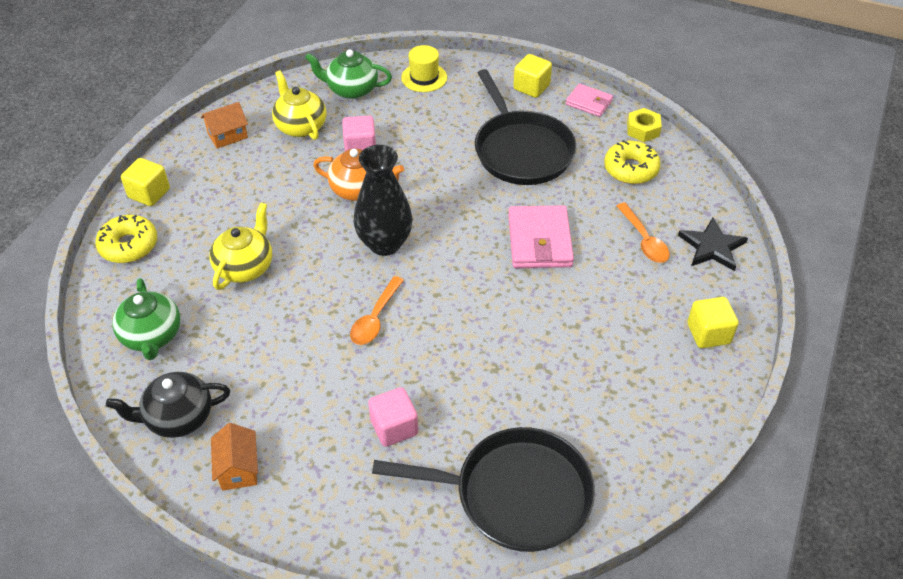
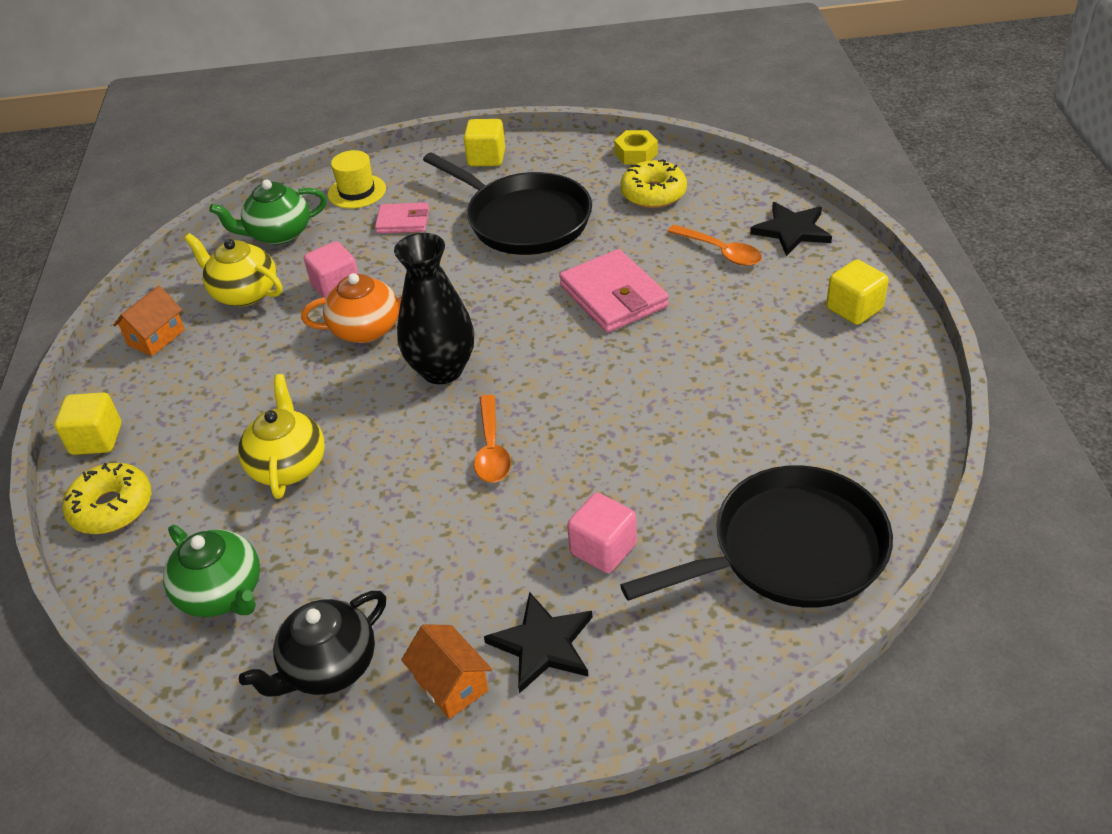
camera: 25 degrees left, 5 degrees down
pink wallet [566,84,613,117] -> pink wallet moved to [375,203,429,234]
none -> black star [484,592,592,693]

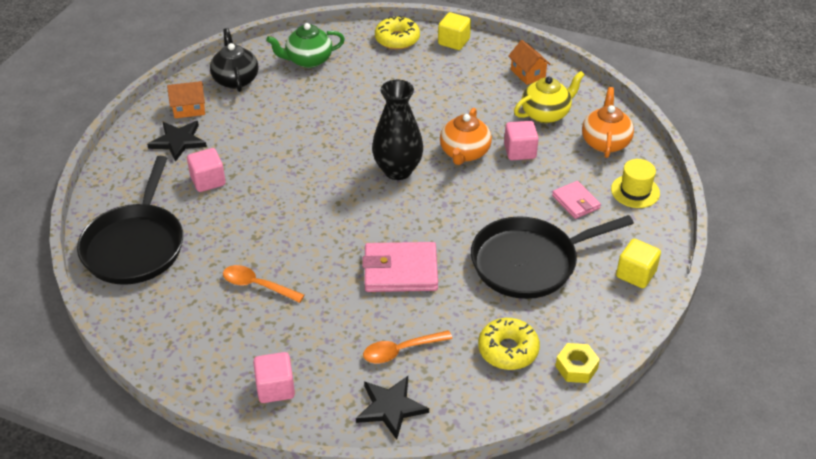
camera: 115 degrees right, 0 degrees up
green teapot [209,180,327,245] -> orange teapot [582,87,634,158]
yellow teapot [238,374,325,499] -> none
pink wallet [375,203,429,234] -> pink wallet turned 60 degrees counterclockwise [552,181,601,219]
orange spoon [474,394,511,483] -> orange spoon moved to [223,265,305,303]
yellow cube [826,259,889,325] -> pink cube [253,352,295,403]

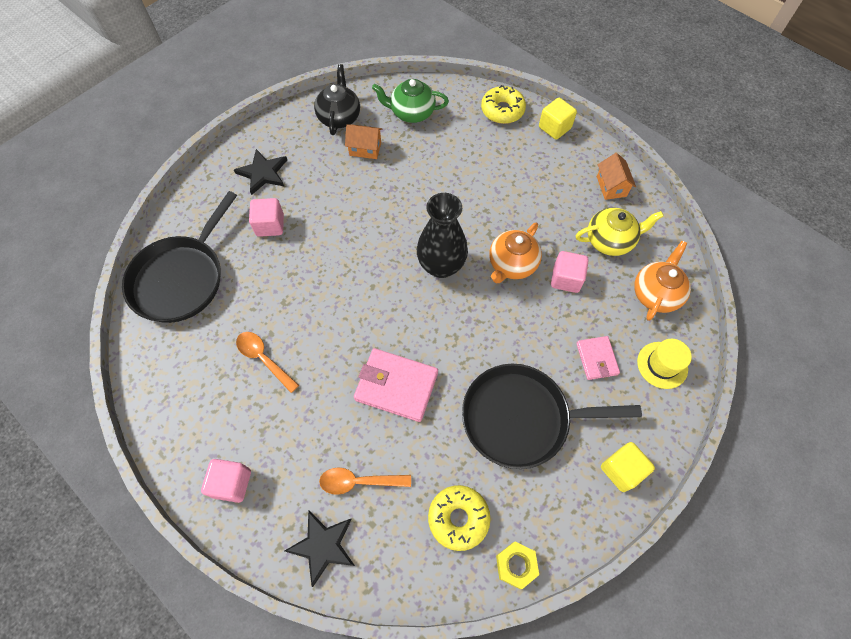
camera: 20 degrees right, 20 degrees up
orange house [167,81,205,118] -> orange house moved to [345,124,382,159]

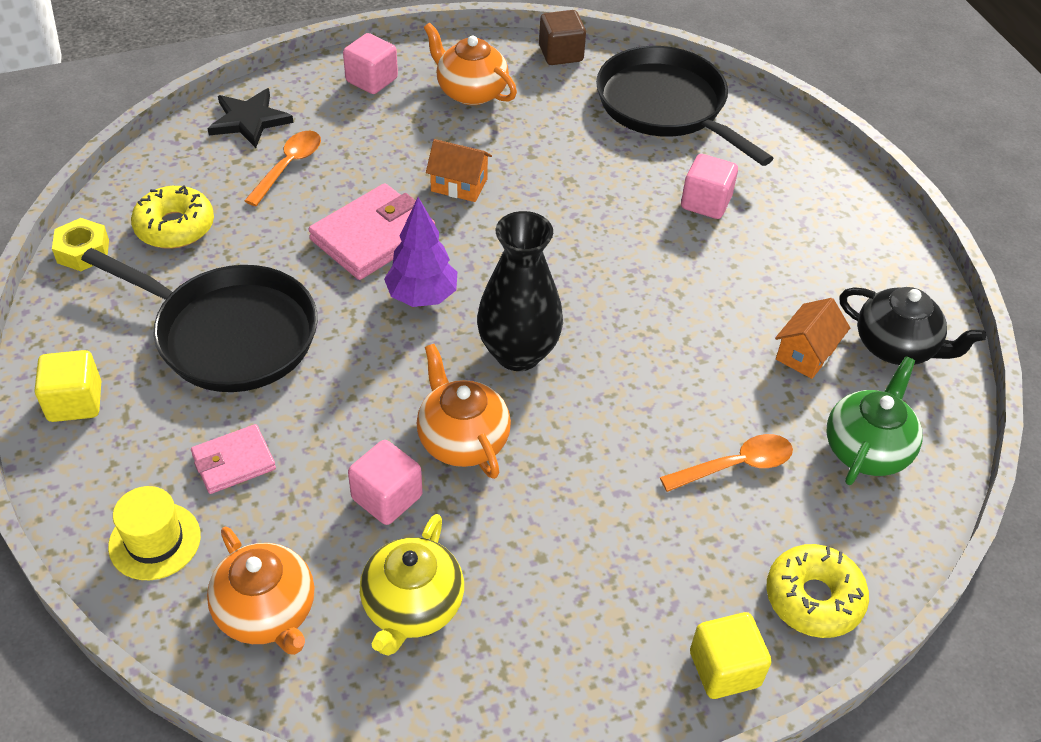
camera: 115 degrees right, 15 degrees down
black star [234,149,287,195] -> none
orange spoon [236,332,299,393] -> orange spoon moved to [660,434,793,492]
black pan [462,364,642,469] -> black pan turned 90 degrees clockwise [81,248,318,392]
pink wallet [576,336,620,380] -> pink wallet turned 45 degrees counterclockwise [191,424,276,494]
orange house [597,153,636,200] -> orange house moved to [426,139,492,202]
none -> purple tree [384,197,457,307]
none -> orange teapot [424,23,517,105]
none -> brown cube [539,10,586,65]

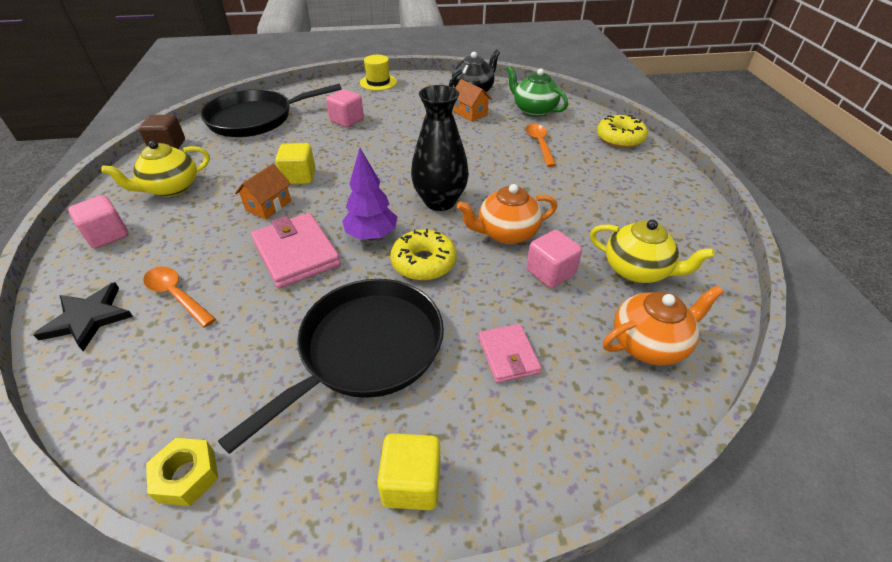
camera: 75 degrees left, 5 degrees down
yellow hat [108,486,201,580] -> yellow hat moved to [360,55,397,91]
yellow donut [131,186,214,249] -> yellow donut moved to [390,229,457,281]
orange teapot [424,23,517,105] -> yellow teapot [101,141,210,197]
yellow cube [690,612,772,699] -> yellow cube moved to [275,143,316,184]

